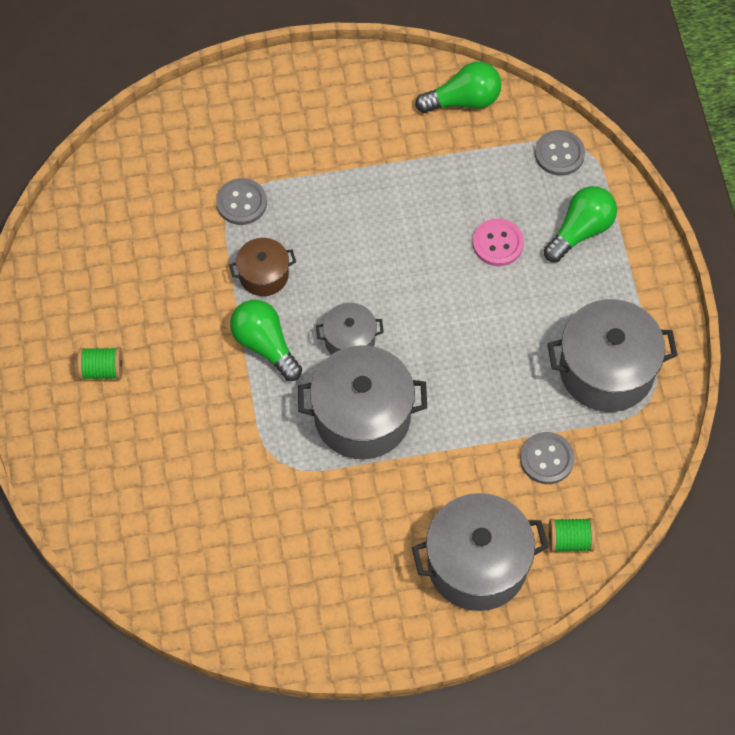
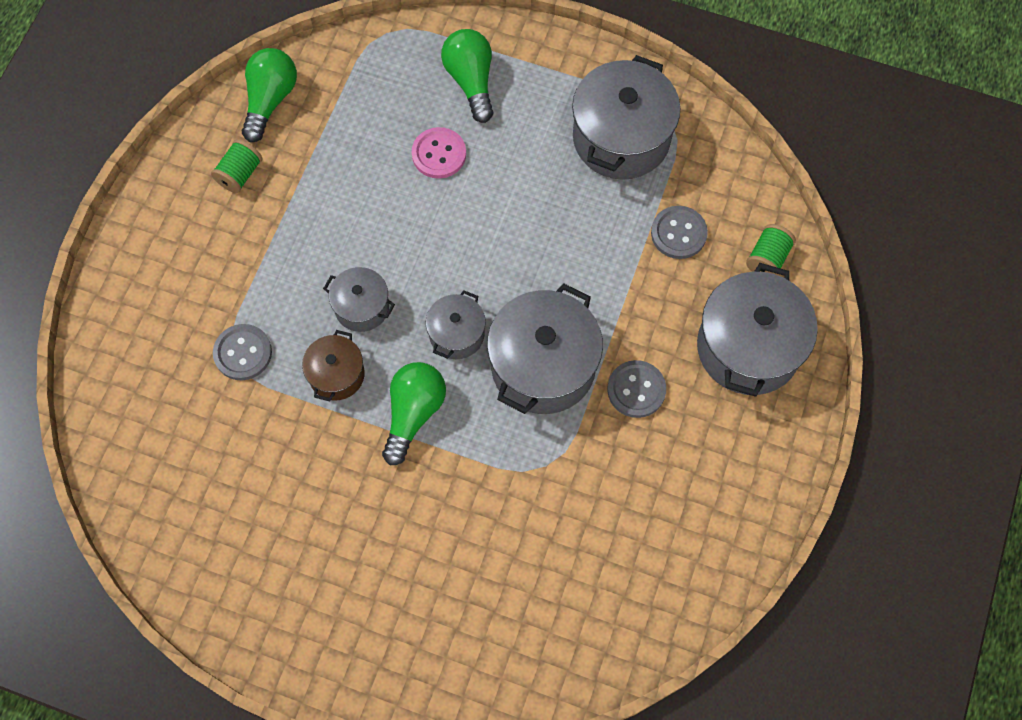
camera: 60 degrees left, 5 degrees up
green spool [77,347,123,380] -> green spool moved to [211,139,262,193]
green light bulb [230,300,302,381] -> green light bulb turned 120 degrees clockwise [382,362,446,465]
grey button [535,130,585,176] -> grey button moved to [607,360,666,418]
none -> grey pot [323,267,395,332]

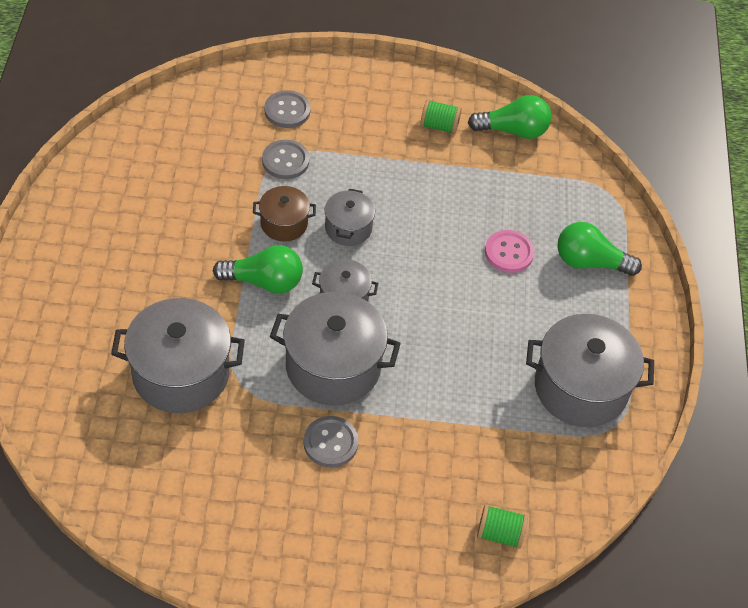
camera: 70 degrees right, 15 degrees down
green light bulb [441,29,494,123] -> green light bulb turned 135 degrees counterclockwise [558,222,642,276]
grey button [651,206,708,259] -> grey button moved to [264,90,311,128]
grey pot [697,263,818,397] -> grey pot moved to [111,298,245,413]

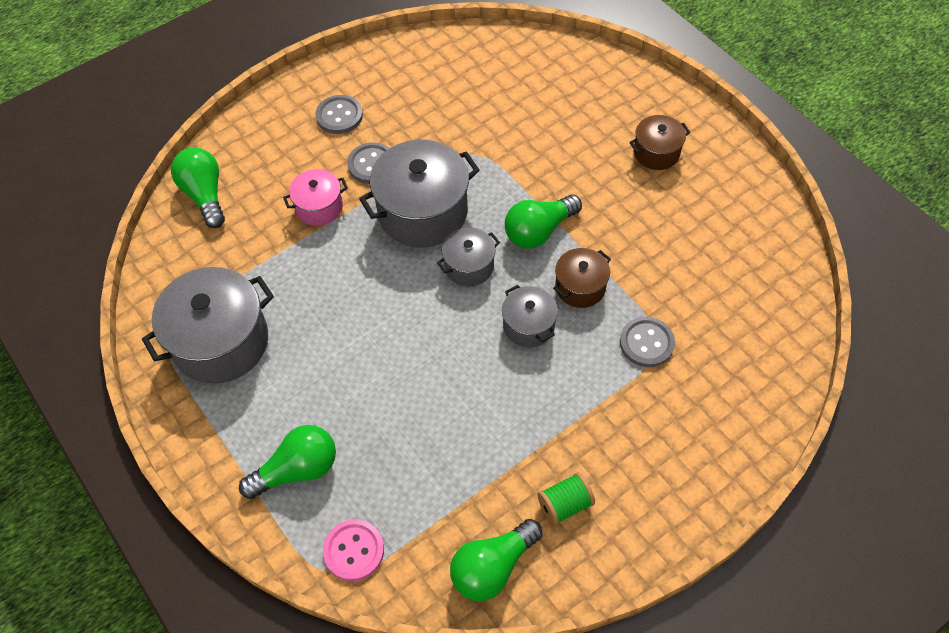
camera: 145 degrees right, 5 degrees up
grey pot [111,298,245,413] -> none
grey button [264,90,311,128] -> grey button moved to [315,95,363,134]
green spool [477,504,528,549] -> green light bulb [171,147,225,228]
pink button [485,230,534,273] -> pink button moved to [323,519,384,581]
none -> pink pot [283,169,348,226]
none -> brown pot [629,115,691,170]

